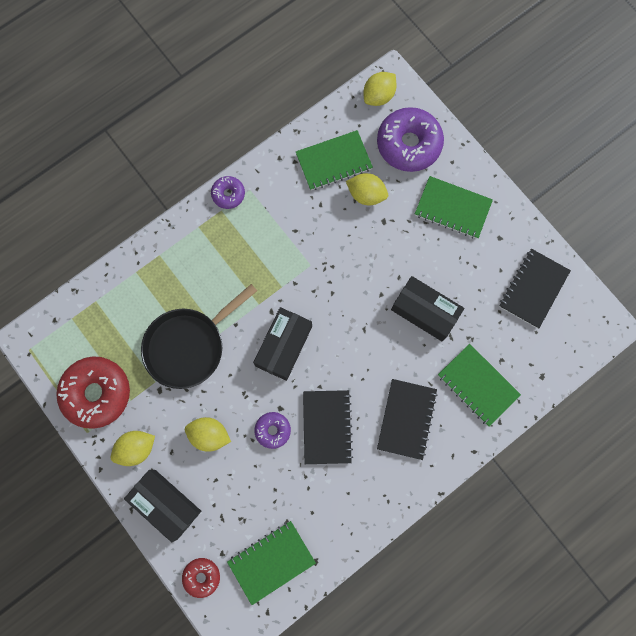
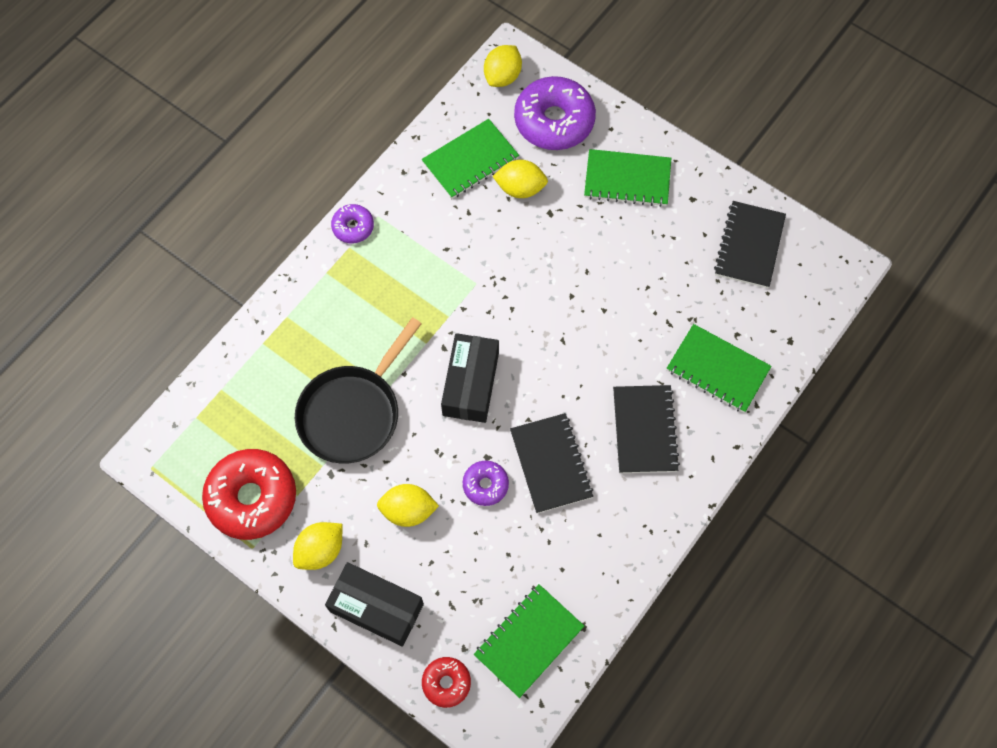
camera: 15 degrees left, 10 degrees down
black box [391,276,464,342] -> none

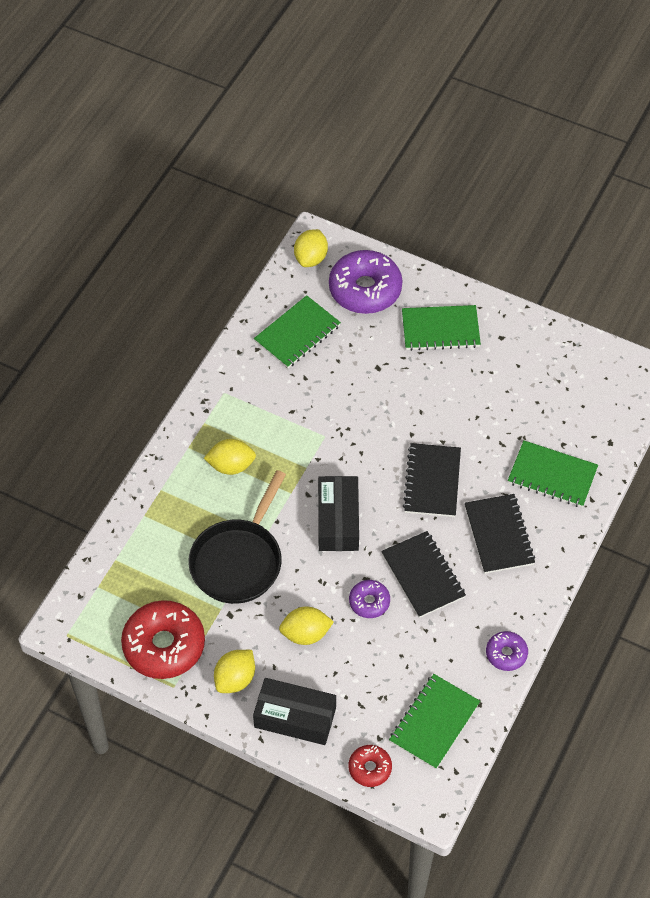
camera: 10 degrees left, 10 degrees down
purple donut [331,204,374,243] -> purple donut moved to [486,631,528,671]
yellow lemon [492,160,548,198] -> yellow lemon moved to [204,439,256,475]
black notebook [714,201,786,288] -> black notebook moved to [403,443,461,517]

